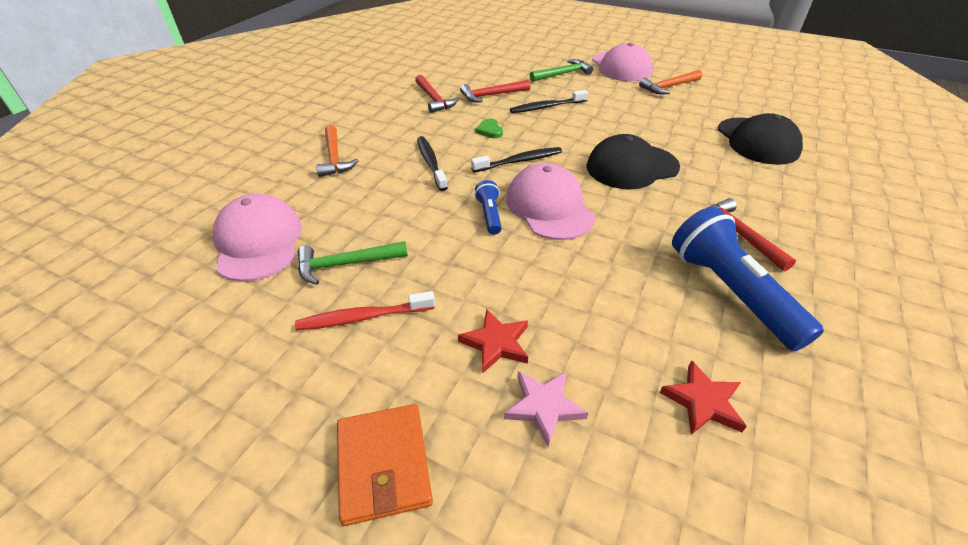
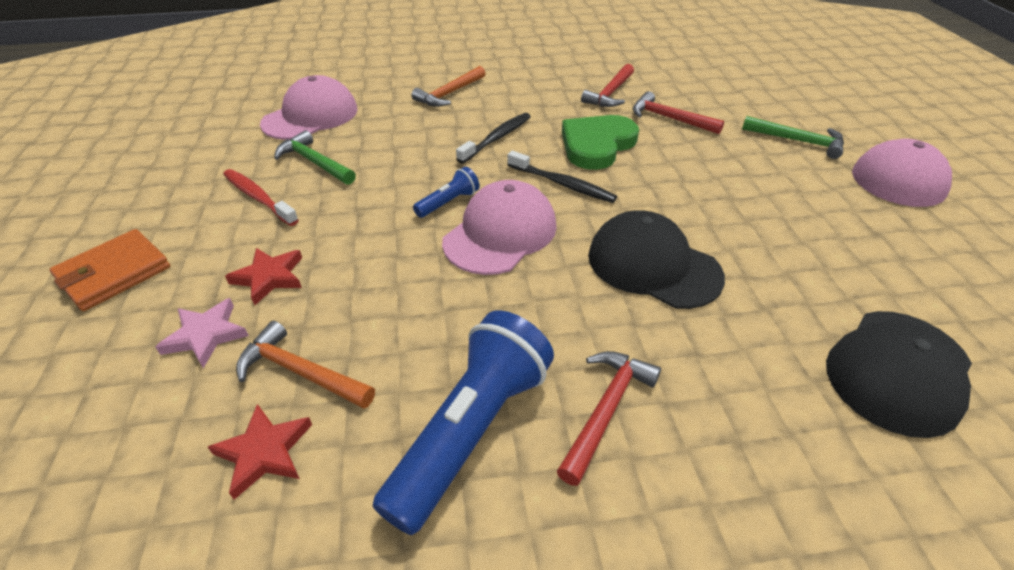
camera: 55 degrees right, 0 degrees up
green heart [475,119,503,138] -> green heart [562,115,639,170], size x2.25
black toothbrush [510,90,588,113] -> none
orange hammer [639,70,702,94] -> orange hammer moved to [236,321,375,409]

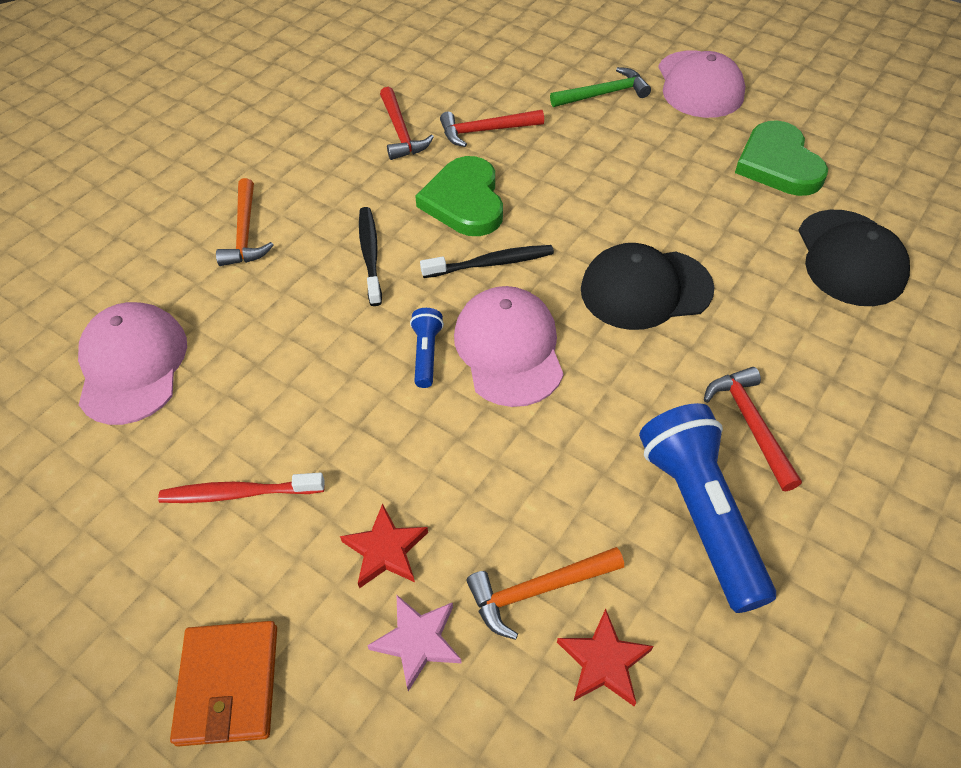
camera: 45 degrees left, 10 degrees up
green hammer [274,130,356,185] -> none
none -> green heart [735,120,828,196]

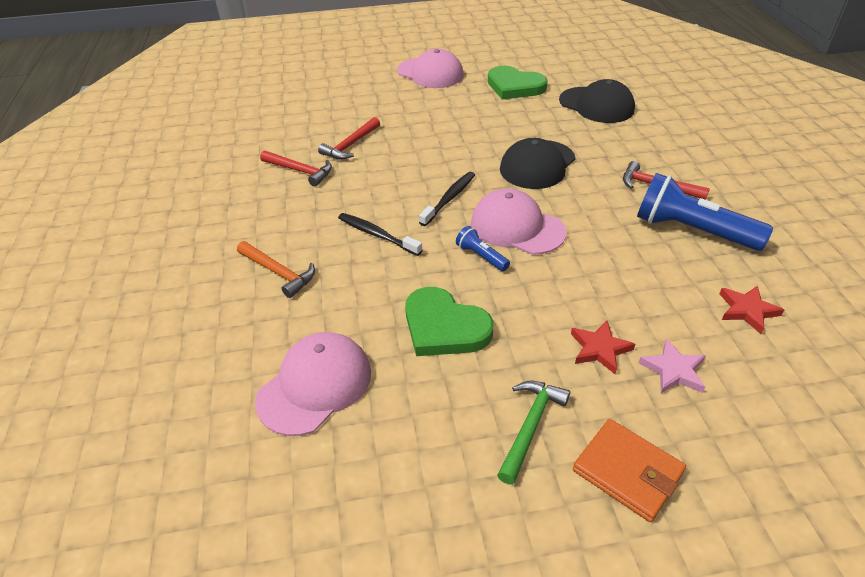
camera: 45 degrees left, 10 degrees down
pink cap [78,302,187,425] -> pink cap turned 90 degrees clockwise [255,332,371,436]
red toothbrush [158,473,325,503] -> none
green heart [415,156,503,236] -> green heart moved to [405,287,493,356]
orange hammer [466,547,624,640] -> none
green hammer [550,67,651,107] -> green hammer moved to [497,381,570,485]

